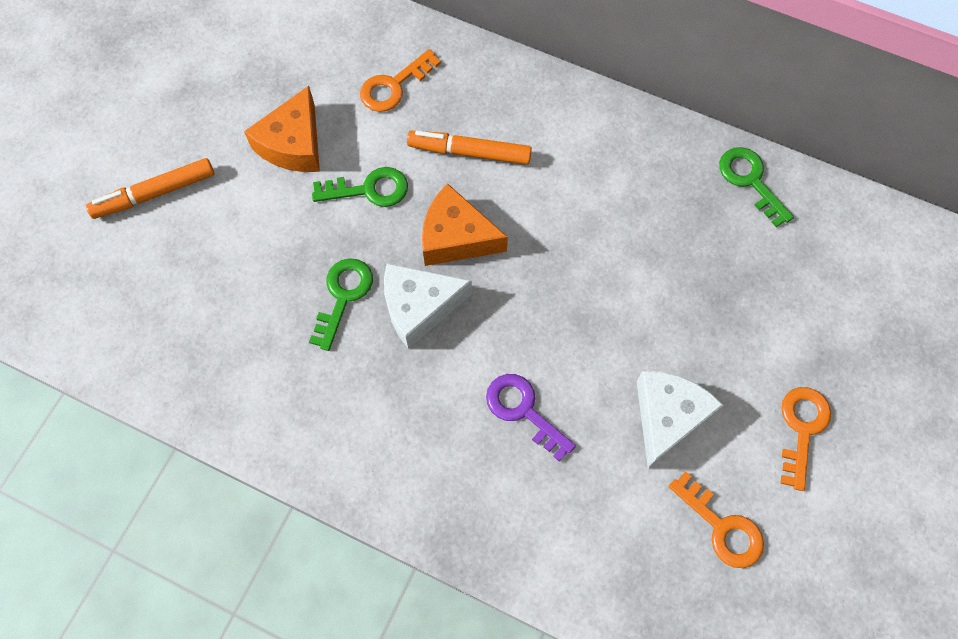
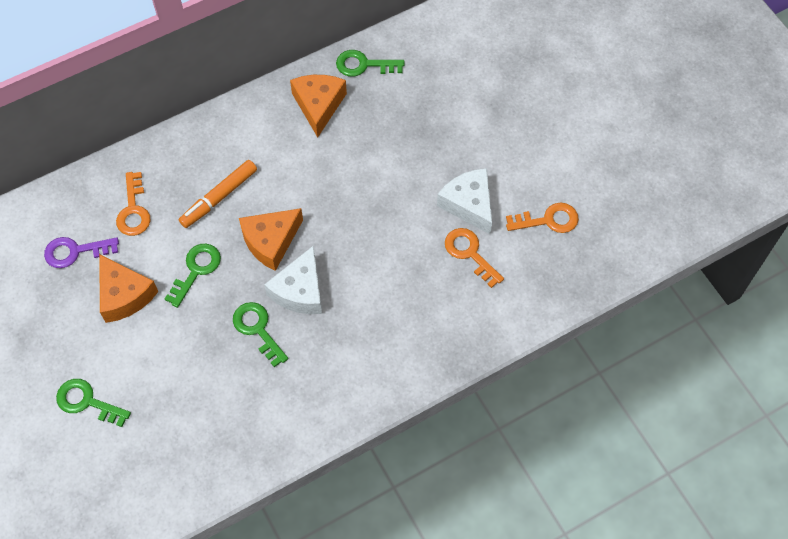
camera: 55 degrees left, 5 degrees down
orange marker [86,158,214,219] -> green key [56,379,131,427]
purple key [486,374,576,461] -> purple key moved to [44,237,119,268]
orange key [780,387,831,491] -> orange key moved to [445,228,504,288]
none -> orange cheese [290,75,347,137]

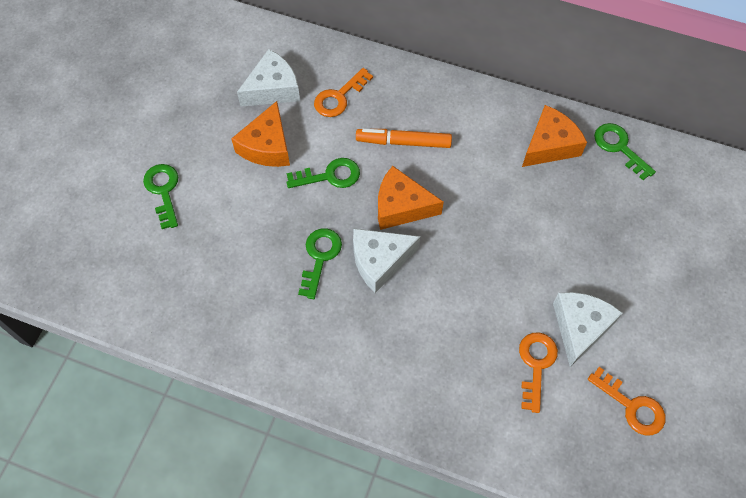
camera: 50 degrees right, 0 degrees up
purple key [44,237,119,268] -> white cheese [237,49,300,107]

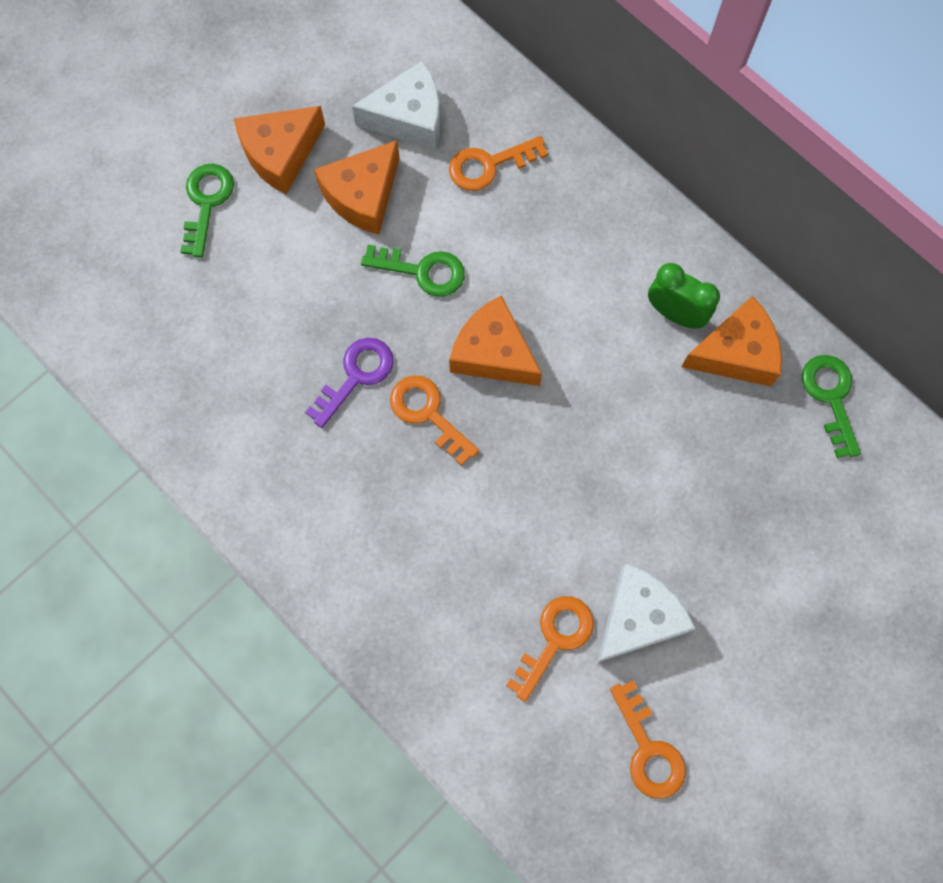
camera: 25 degrees right, 10 degrees up
green key [298,228,342,299] -> purple key [305,338,394,428]
white cheese [353,229,420,293] -> orange key [390,375,479,466]
orange marker [356,128,452,148] -> none
none -> orange cheese [234,106,325,194]
none -> green clock [648,263,720,329]

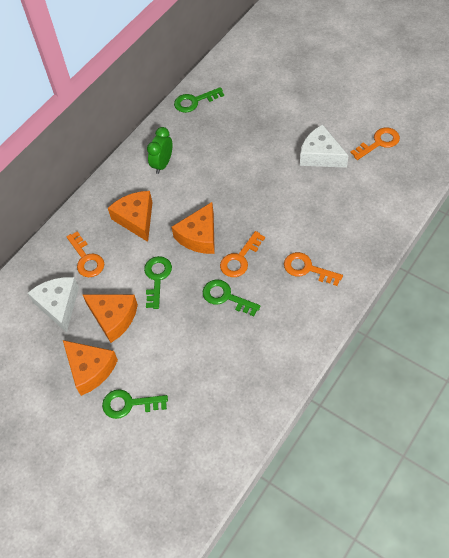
camera: 95 degrees left, 15 degrees down
purple key [305,338,394,428] -> green key [203,280,261,316]
orange key [506,596,594,702] -> orange key moved to [284,252,343,286]
orange cheese [681,296,782,386] -> orange cheese moved to [108,191,153,242]

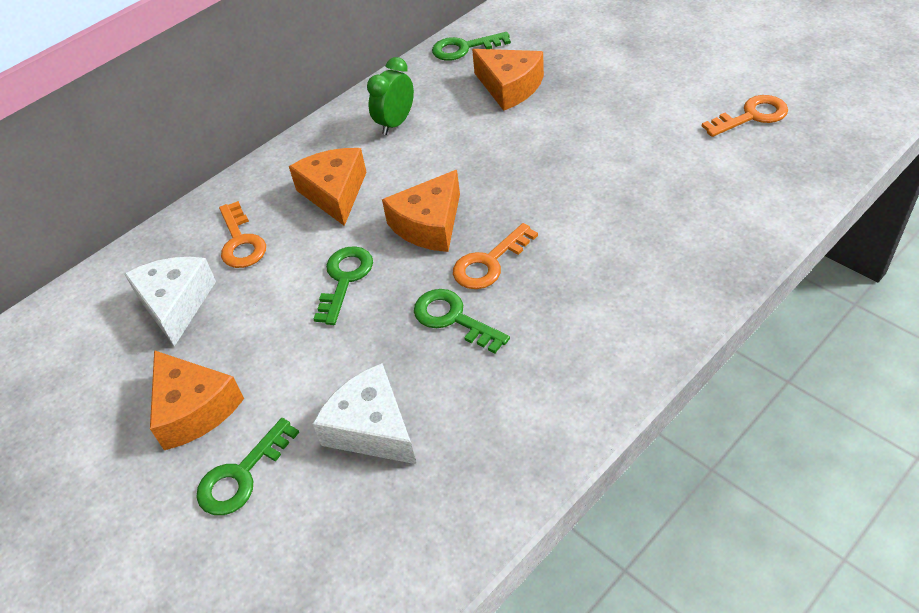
camera: 10 degrees right, 10 degrees down
orange cheese [83,295,138,343] -> orange cheese moved to [472,49,544,111]
green key [102,389,168,419] -> green key turned 60 degrees counterclockwise [196,418,299,515]
orange key [284,252,343,286] -> none
white cheese [300,125,349,168] -> white cheese moved to [313,363,416,464]

